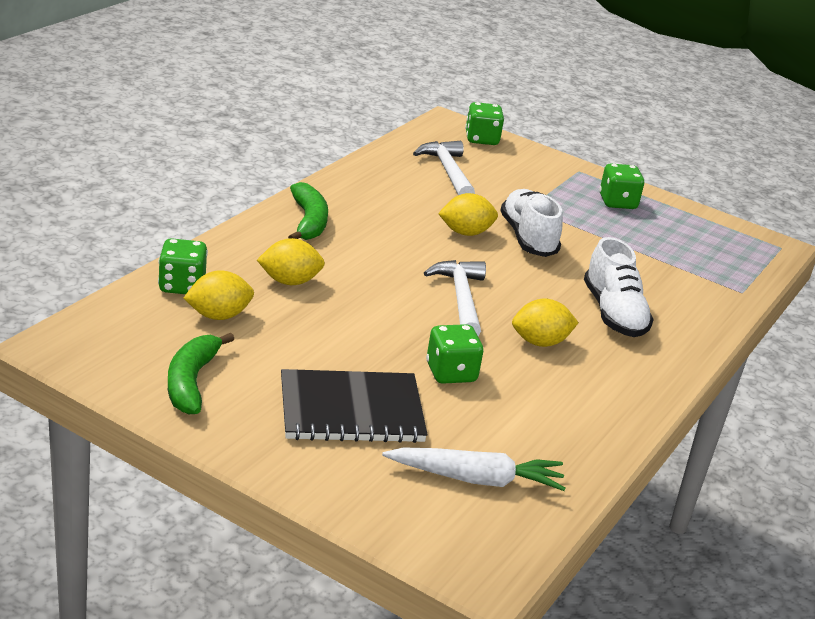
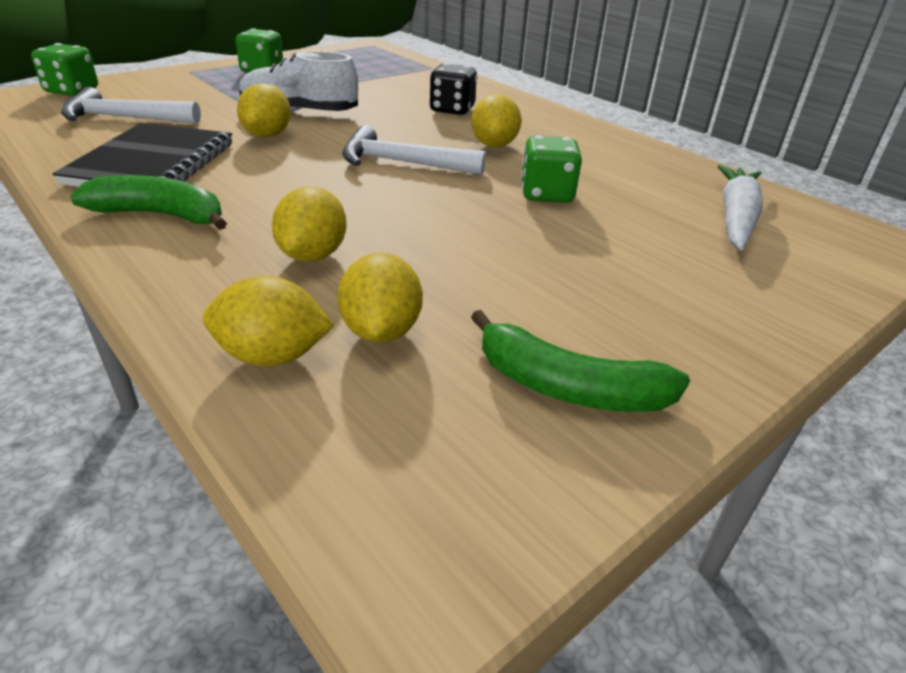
camera: 70 degrees left, 5 degrees up
green dice [158,238,208,294] -> yellow lemon [203,276,334,366]
black notebook [281,369,428,443] -> black notebook moved to [52,123,232,187]
white shoe [584,237,654,337] -> black dice [429,63,477,115]

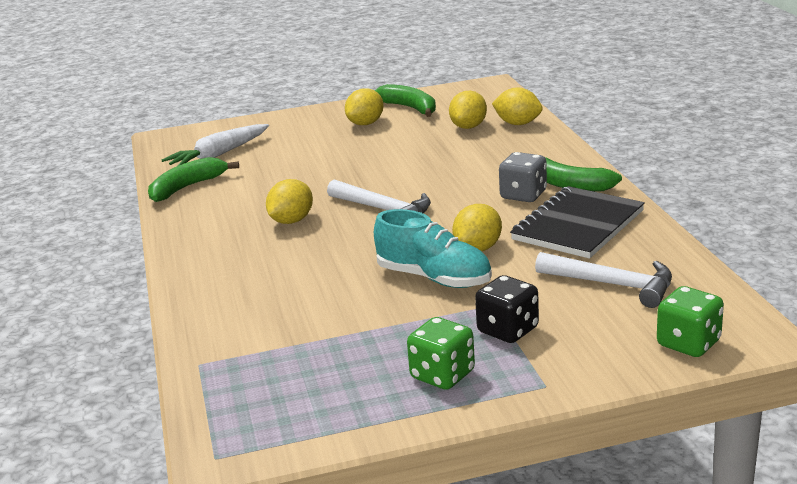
camera: 150 degrees left, 10 degrees down
white shoe [239,51,358,111] -> turquoise shoe [374,209,492,288]
yellow lemon [272,187,346,262] -> yellow lemon moved to [345,88,384,125]
black dice [429,63,477,115] -> black dice moved to [475,275,539,343]
green dice [521,135,582,203] -> none
none -> green banana [148,157,239,202]
none -> grey dice [499,152,547,202]

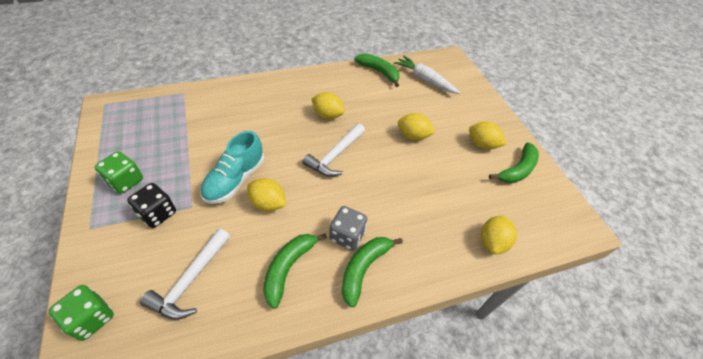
camera: 80 degrees right, 25 degrees up
yellow lemon [449,91,487,129] -> yellow lemon moved to [398,113,435,140]
black notebook [510,186,645,259] -> green banana [263,233,327,309]

